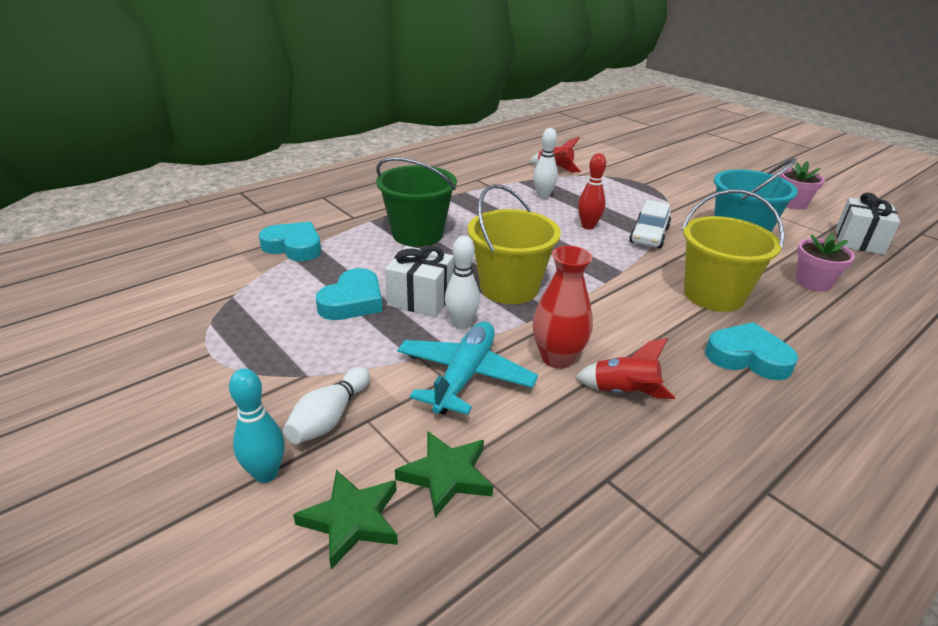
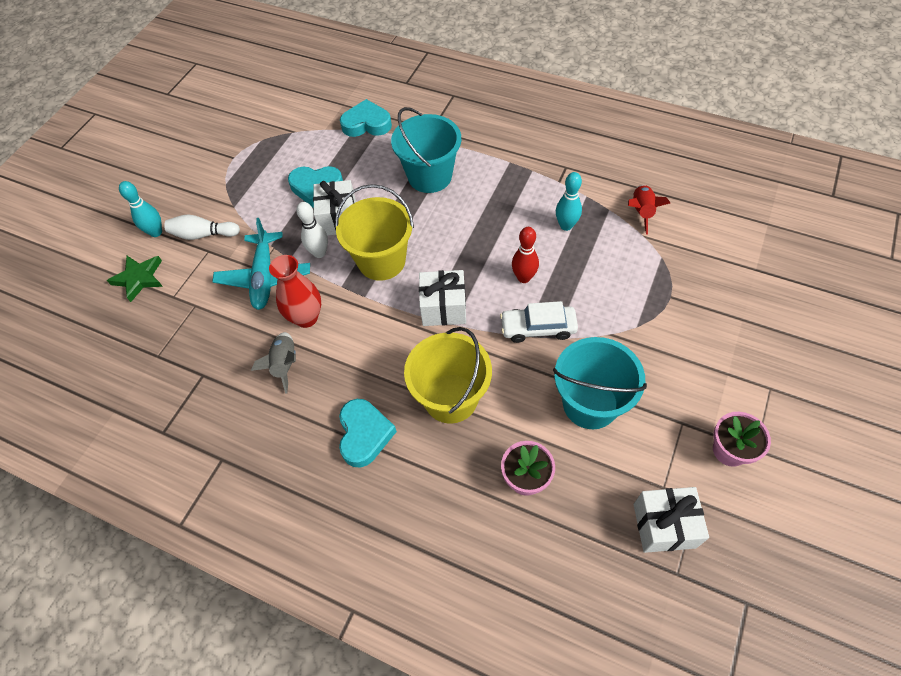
camera: 70 degrees right, 25 degrees up
turquoise heart [259,222,321,261] -> turquoise heart turned 90 degrees counterclockwise [340,99,392,137]
green bucket [376,157,457,247] -> turquoise bucket [391,107,461,193]
green star [395,431,493,517] -> none
turquoise plane [397,322,538,415] -> turquoise plane turned 90 degrees clockwise [212,218,310,310]
white bowling pin [533,128,558,199] -> turquoise bowling pin [556,172,582,231]
red rocket [575,338,675,399] -> grey rocket [251,332,296,394]
none -> white gift [419,270,466,326]

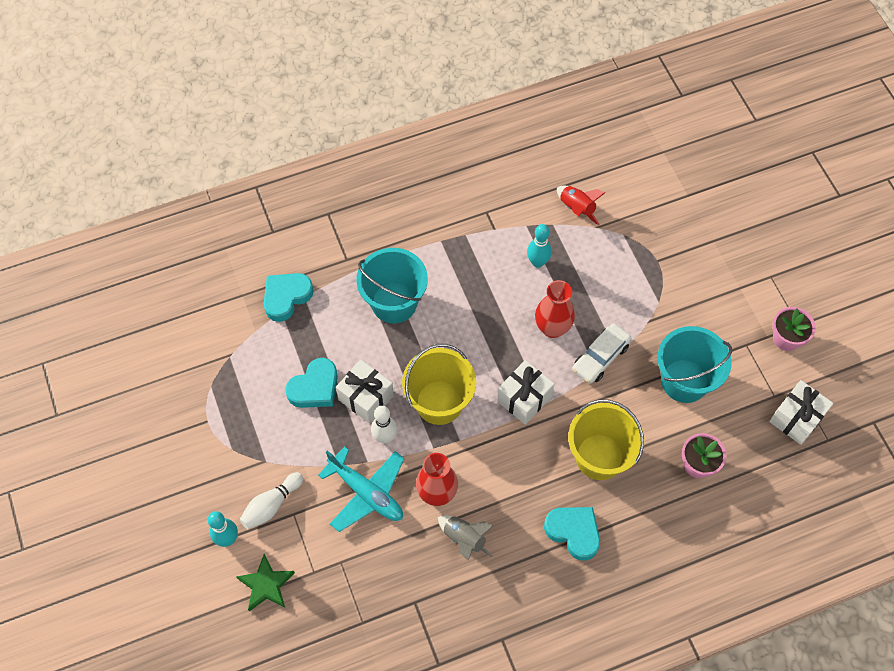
camera: 50 degrees left, 5 degrees up
red bowling pin [512,227,539,283] -> red vase [535,280,575,338]

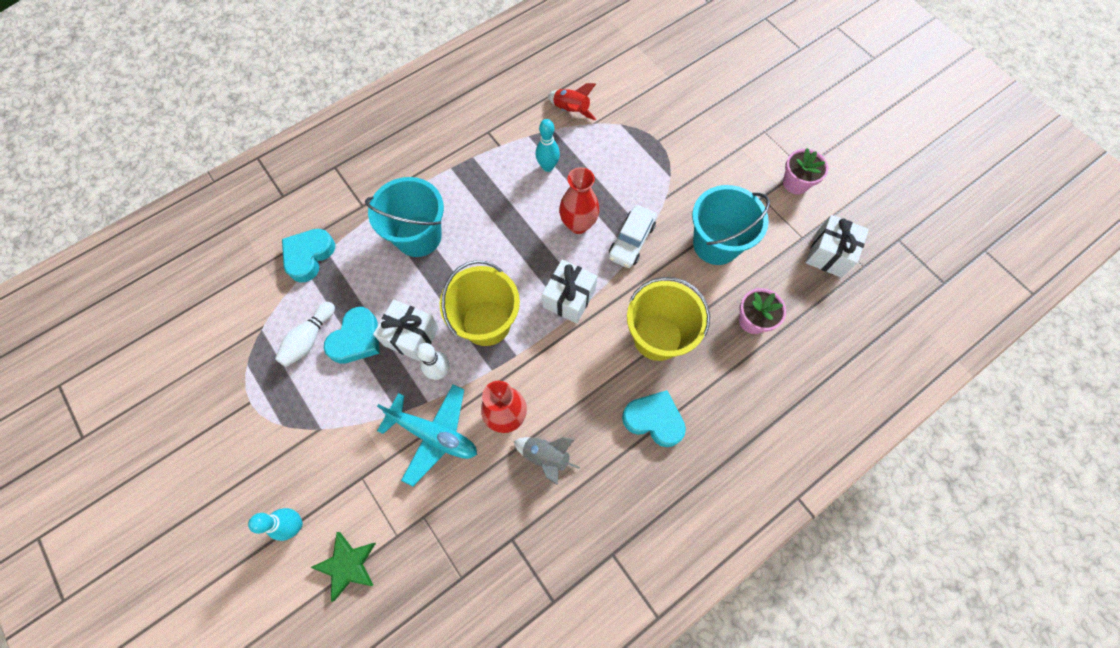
camera: 15 degrees left, 5 degrees up
white bowling pin [239,472,303,529] -> white bowling pin moved to [275,302,335,367]

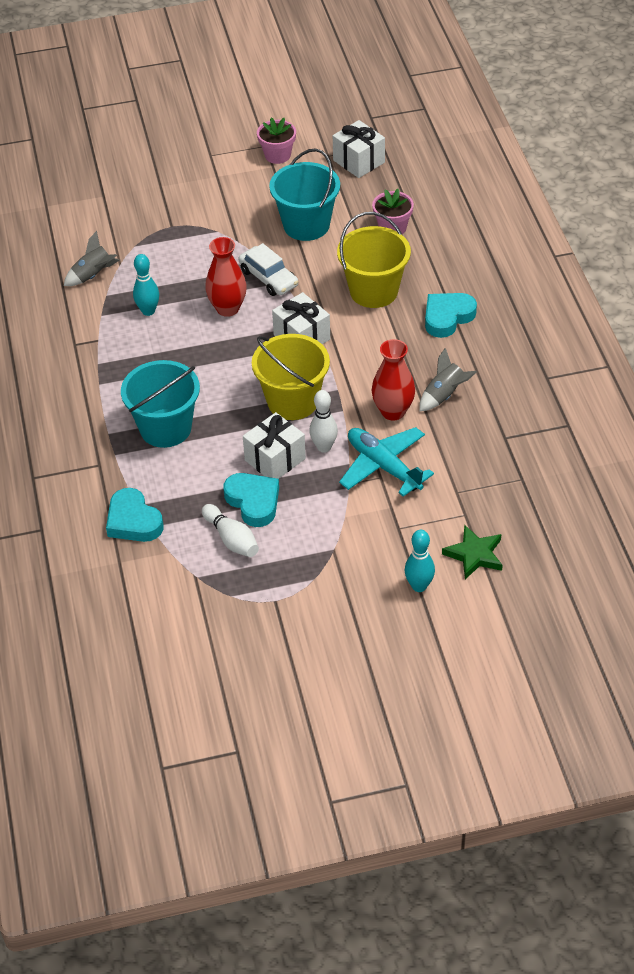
camera: 65 degrees left, 20 degrees down
turquoise plane [377,384,477,486] -> turquoise plane turned 90 degrees counterclockwise [339,427,434,497]
red rocket [548,83,596,121] -> grey rocket [64,231,119,286]

